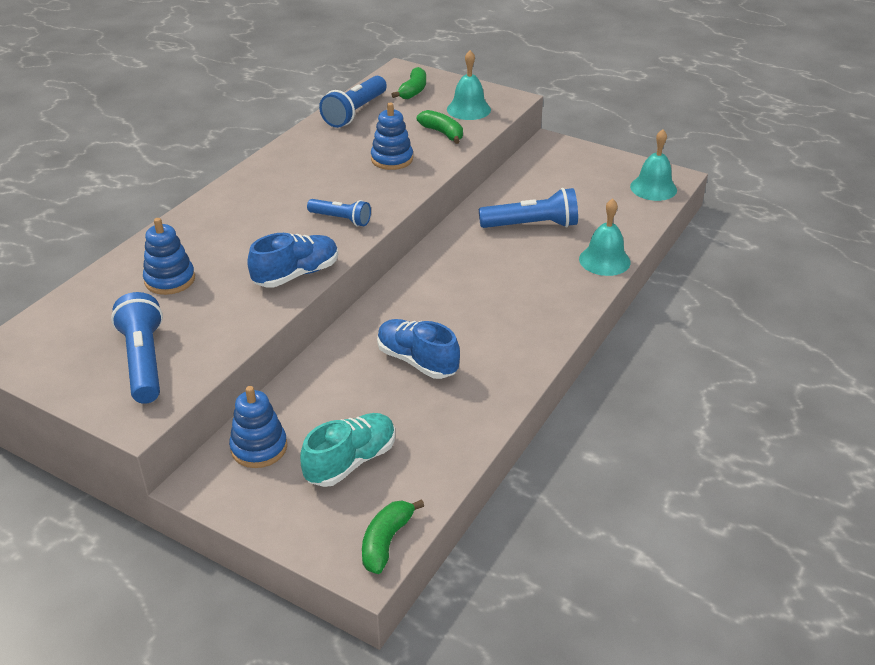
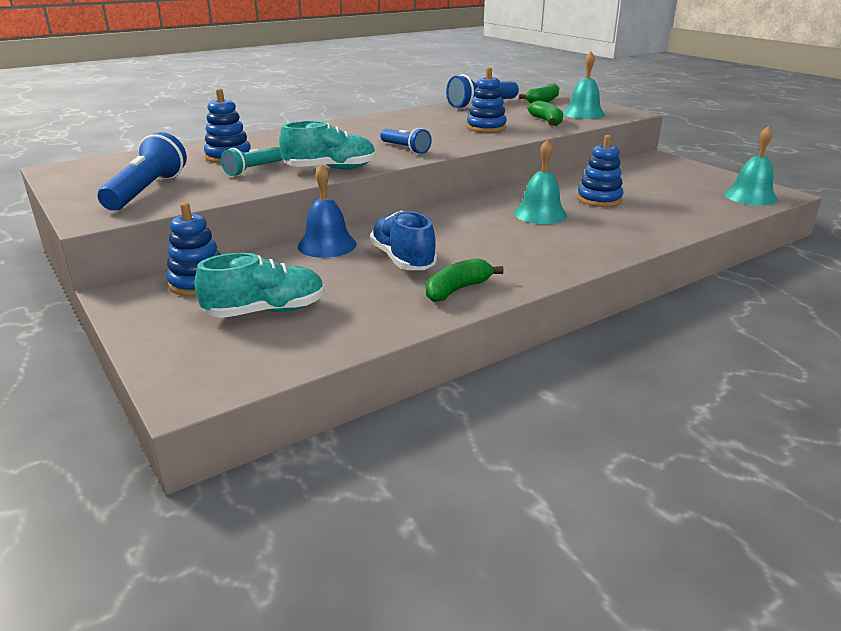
camera: 25 degrees right, 10 degrees down
blue shoe [247,233,338,288] -> turquoise shoe [279,121,376,170]
green banana [362,499,424,574] -> green banana moved to [426,258,503,302]
blue flashlight [479,188,578,228] -> blue stacking toy [577,135,624,207]
turquoise bell [579,199,631,276] -> turquoise bell moved to [514,139,567,224]
none -> turquoise flashlight [221,147,282,176]
none -> blue bell [298,164,357,258]

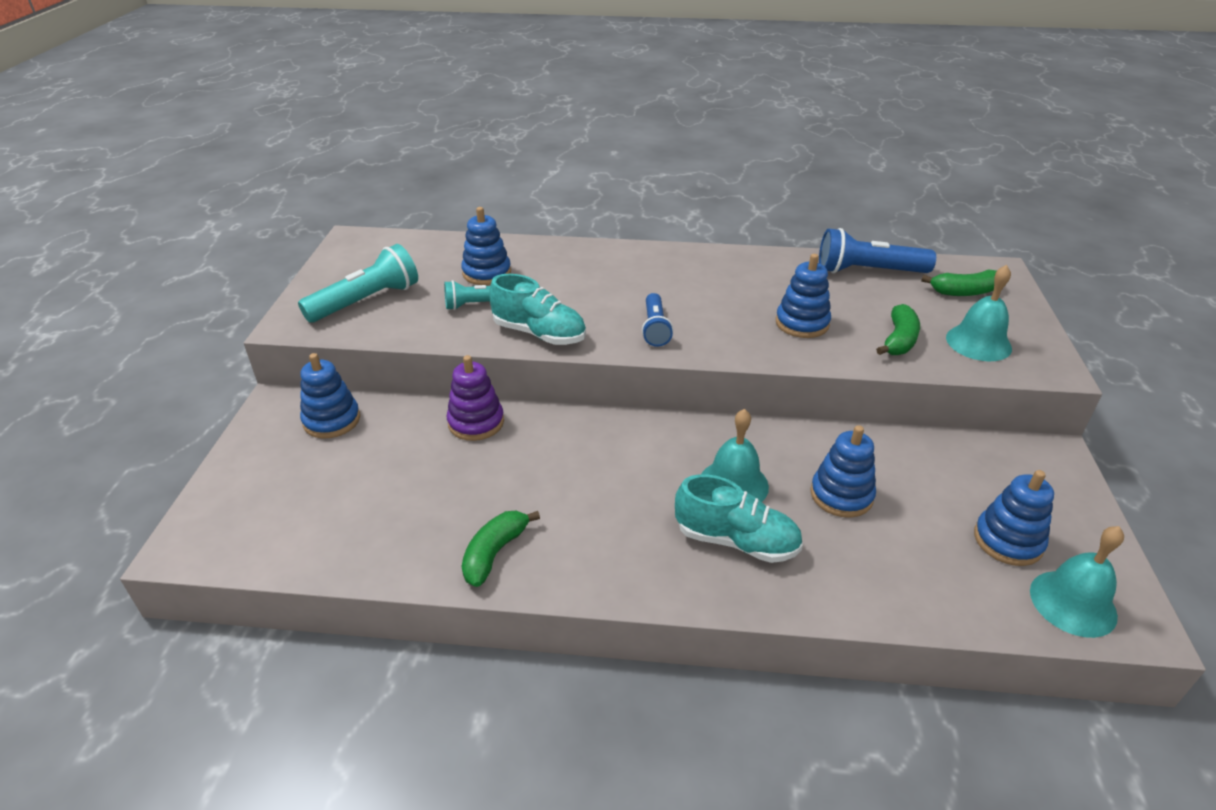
camera: 40 degrees right, 10 degrees up
blue flashlight [98,132,187,211] -> turquoise flashlight [298,244,418,323]
turquoise shoe [195,253,325,318] -> turquoise shoe moved to [675,474,803,563]
blue bell [298,164,357,258] -> purple stacking toy [447,355,504,441]
blue shoe [370,210,437,270] -> none
green banana [426,258,503,302] -> green banana turned 60 degrees counterclockwise [462,511,540,587]
none -> blue stacking toy [974,470,1054,566]

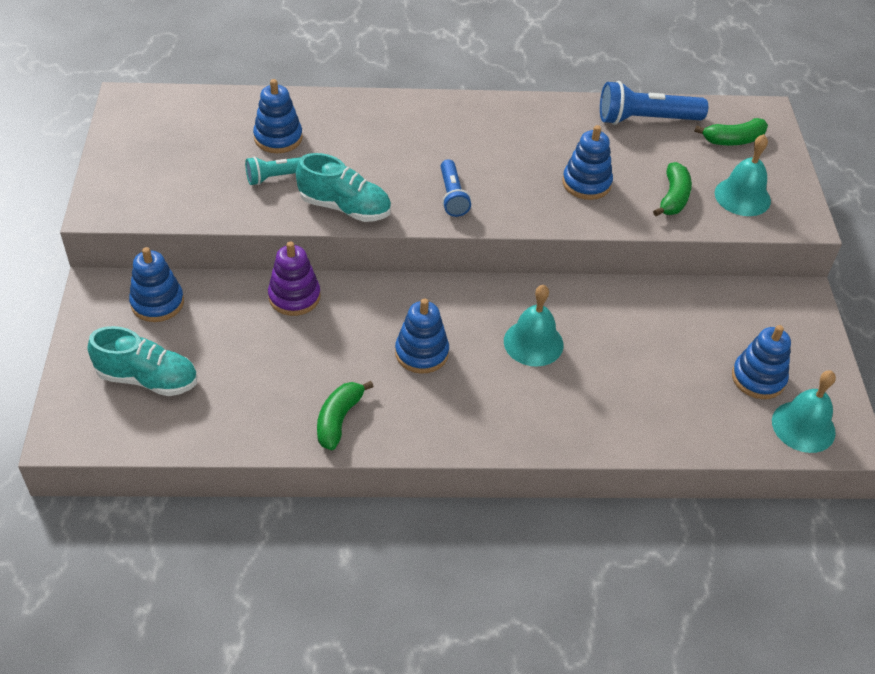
camera: 10 degrees left, 10 degrees up
turquoise flashlight [298,244,418,323] -> none
turquoise shoe [675,474,803,563] -> turquoise shoe moved to [88,326,197,396]
blue stacking toy [810,425,876,518] -> blue stacking toy moved to [395,298,449,374]

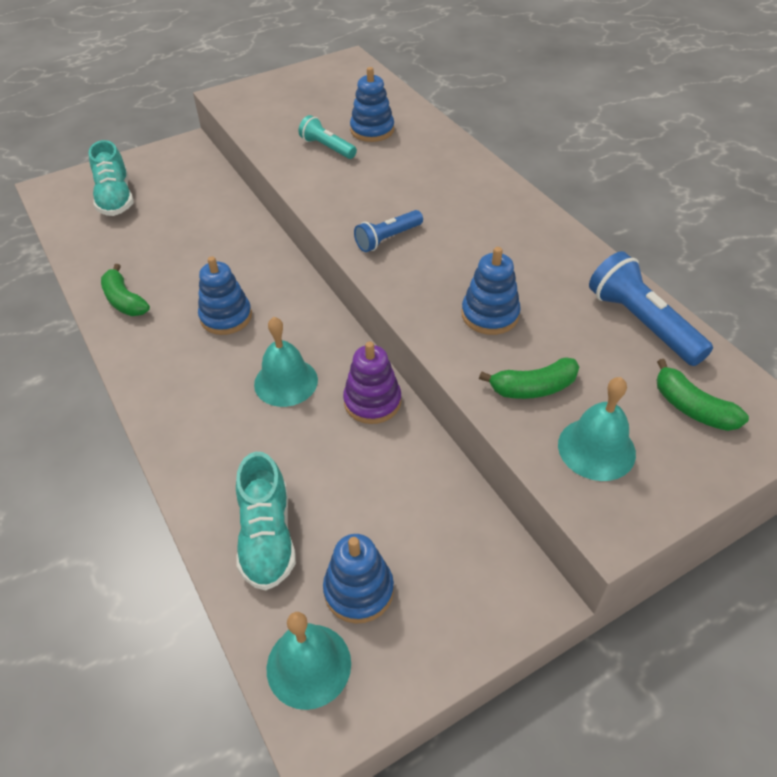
camera: 65 degrees right, 0 degrees up
blue stacking toy [129,247,184,322] -> none
purple stacking toy [268,242,320,316] -> purple stacking toy moved to [343,341,401,424]
turquoise shoe [296,153,391,222] -> turquoise shoe moved to [236,452,296,591]
green banana [317,381,374,450] -> green banana turned 120 degrees counterclockwise [101,264,150,316]

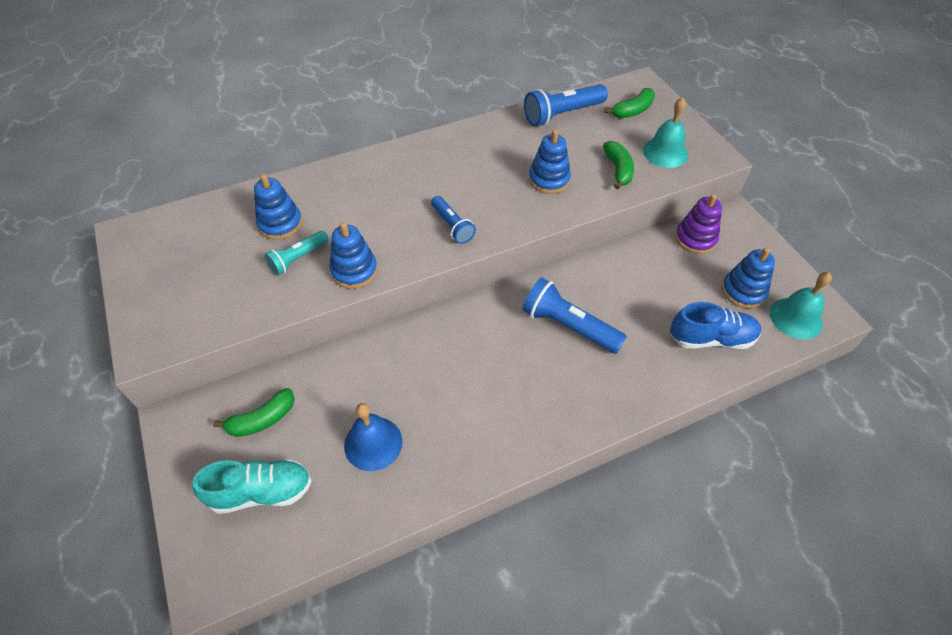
camera: 85 degrees left, 5 degrees up
green banana [101,264,150,316] -> green banana moved to [213,388,294,437]
blue stacking toy [198,256,252,335] -> blue stacking toy moved to [329,222,378,289]
turquoise shoe [236,452,296,591] -> blue shoe [670,302,761,349]
turquoise bell [254,317,318,407] -> blue flashlight [523,278,627,354]
purple stacking toy [343,341,401,424] -> purple stacking toy moved to [675,194,722,254]
none -> blue bell [344,403,403,471]

